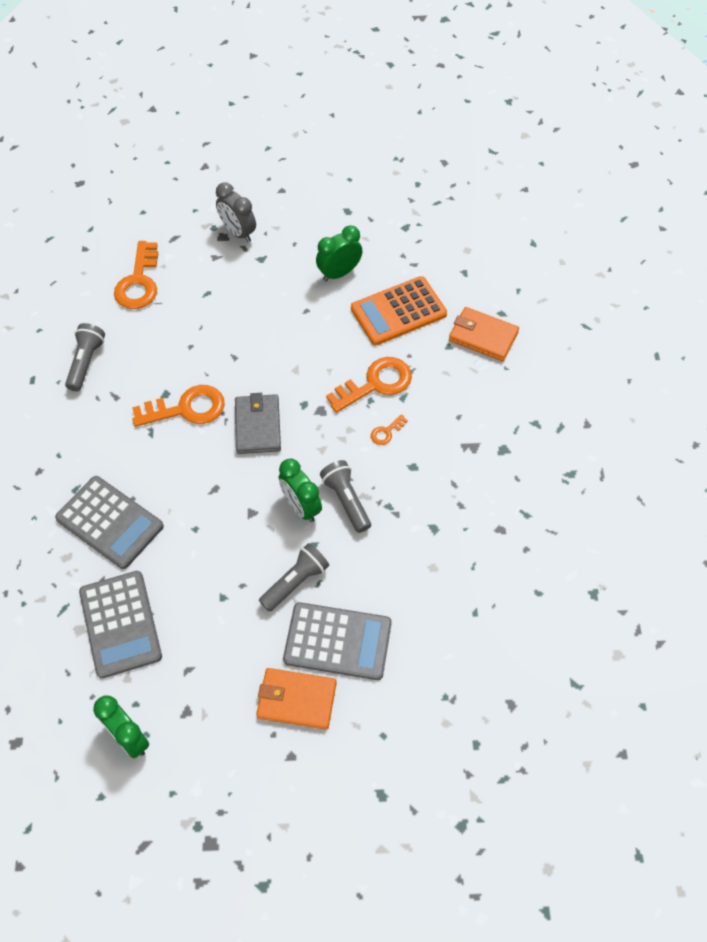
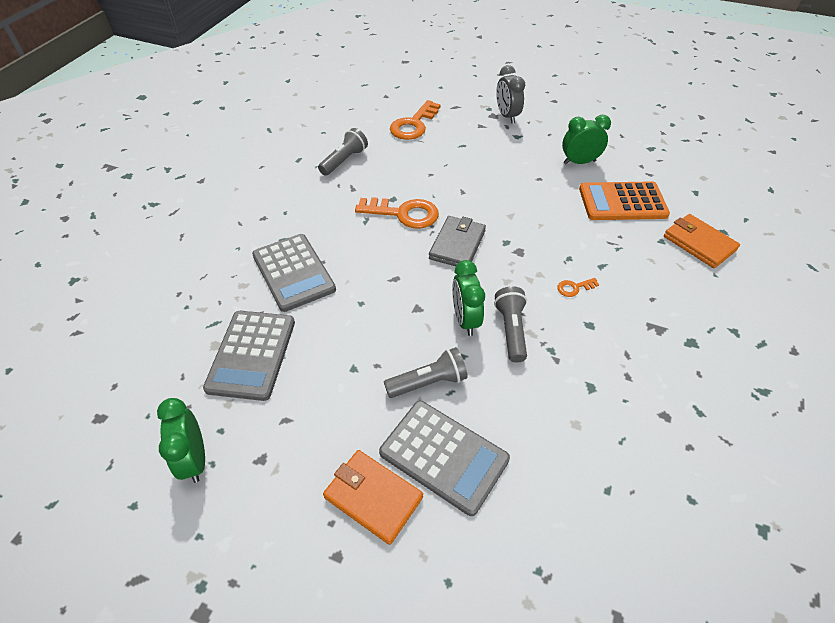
camera: 25 degrees right, 10 degrees down
orange key [326,357,412,413] -> none

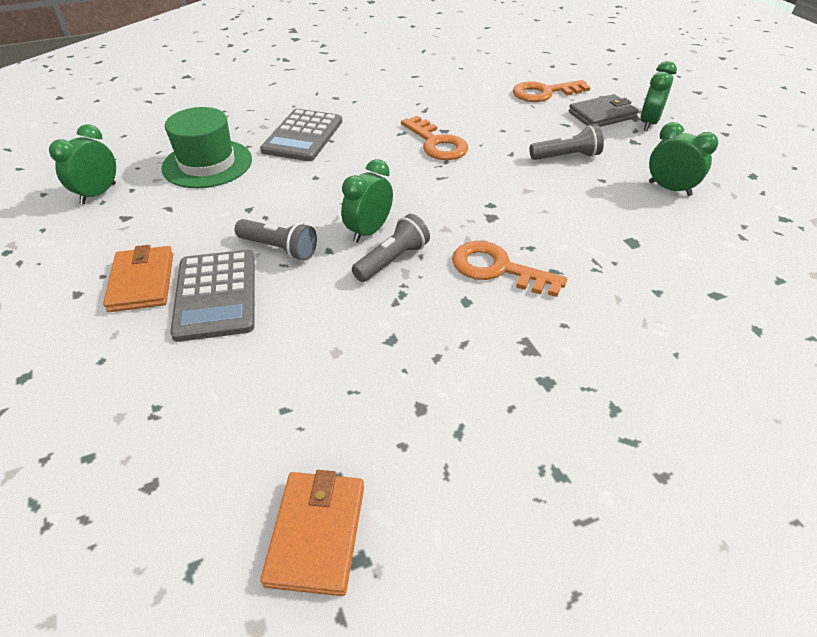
camera: 45 degrees right, 5 degrees down
grey calculator [203,311,295,401] -> green hat [162,107,252,188]
grey flashlight [318,128,368,176] -> grey flashlight moved to [529,125,604,160]
grey wallet [429,216,486,266] -> grey wallet moved to [569,94,639,127]
grey clock [496,65,525,123] -> green clock [640,61,677,131]
orange key [557,278,599,297] -> orange key [452,241,567,297], size x2.18
orange calculator [579,182,670,220] -> none
orange wallet [664,214,740,268] -> orange wallet moved to [260,470,364,596]

